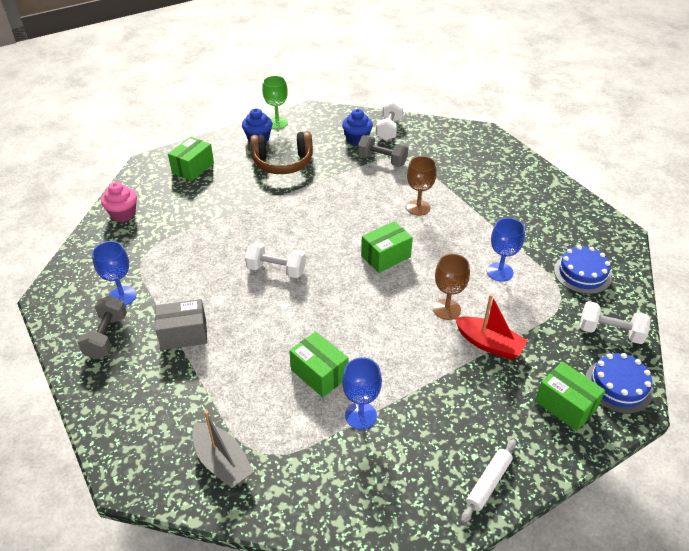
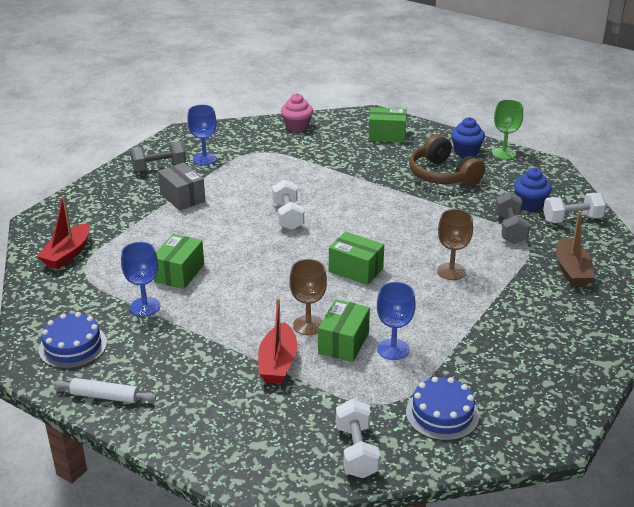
camera: 65 degrees right, 10 degrees down
grey boat [192,411,254,488] -> red boat [37,195,90,269]
green box [535,362,605,431] -> green box moved to [318,299,370,362]
blue cake [585,353,653,414] -> blue cake moved to [38,312,107,369]
none -> brown boat [556,210,595,286]

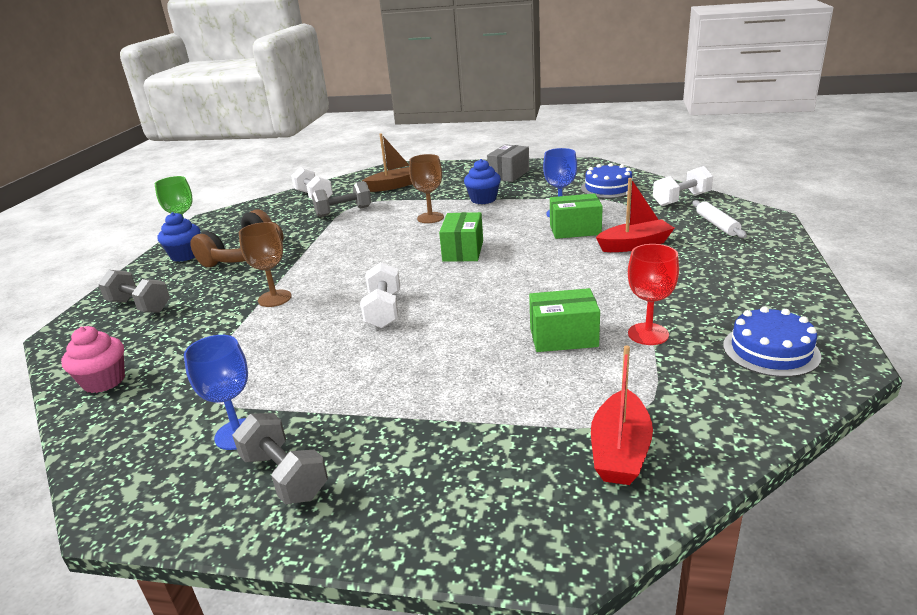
camera: 110 degrees left, 5 degrees down
red boat [37,195,90,269] -> red boat turned 105 degrees clockwise [591,345,653,485]
white rolling pin [53,378,156,403] -> white rolling pin moved to [693,200,747,238]
blue goblet [121,242,160,316] -> red goblet [628,244,679,345]
grey box [158,163,205,211] -> grey box moved to [487,144,529,182]
white dumbbell [272,180,304,230] -> white dumbbell turned 60 degrees counterclockwise [361,262,400,328]
brown goblet [289,259,327,335] -> brown goblet moved to [239,222,292,307]
green box [369,107,407,142] -> grey dumbbell [98,270,170,313]
blue cupcake [514,168,552,212] -> blue cupcake moved to [464,159,501,204]

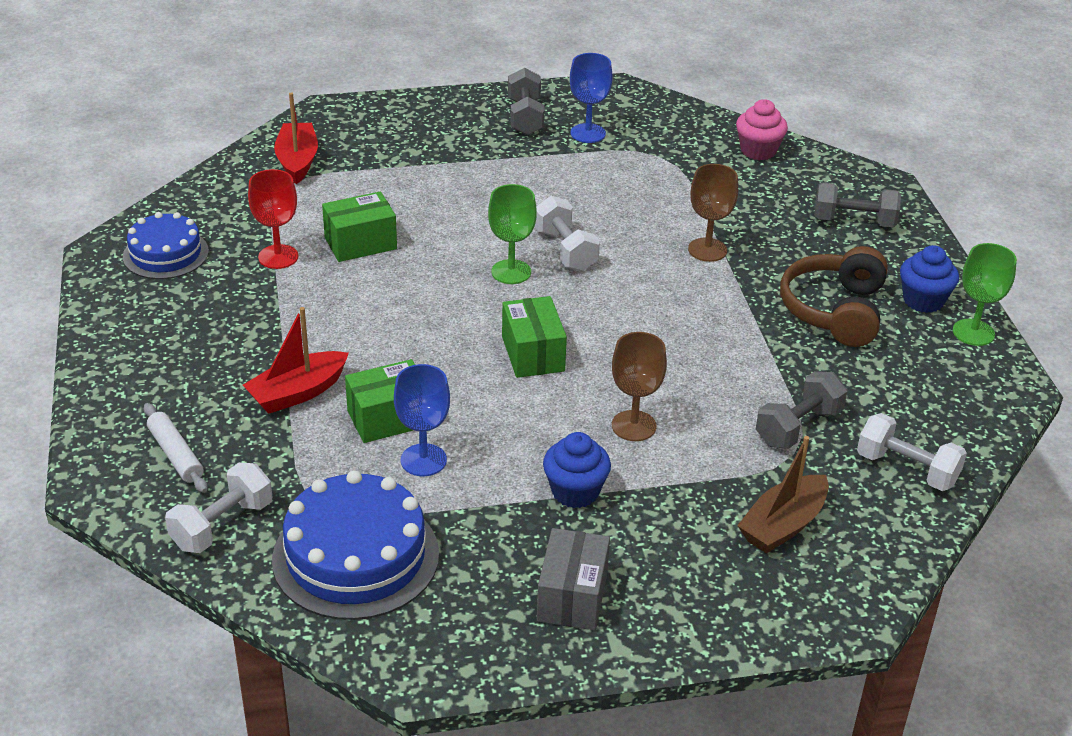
camera: 155 degrees right, 10 degrees up
grey dumbbell [232,413,328,504] -> grey dumbbell turned 60 degrees clockwise [508,68,545,135]
blue cake [581,163,632,198] -> blue cake [272,470,439,620], size x1.58
none -> green goblet [488,184,537,284]

